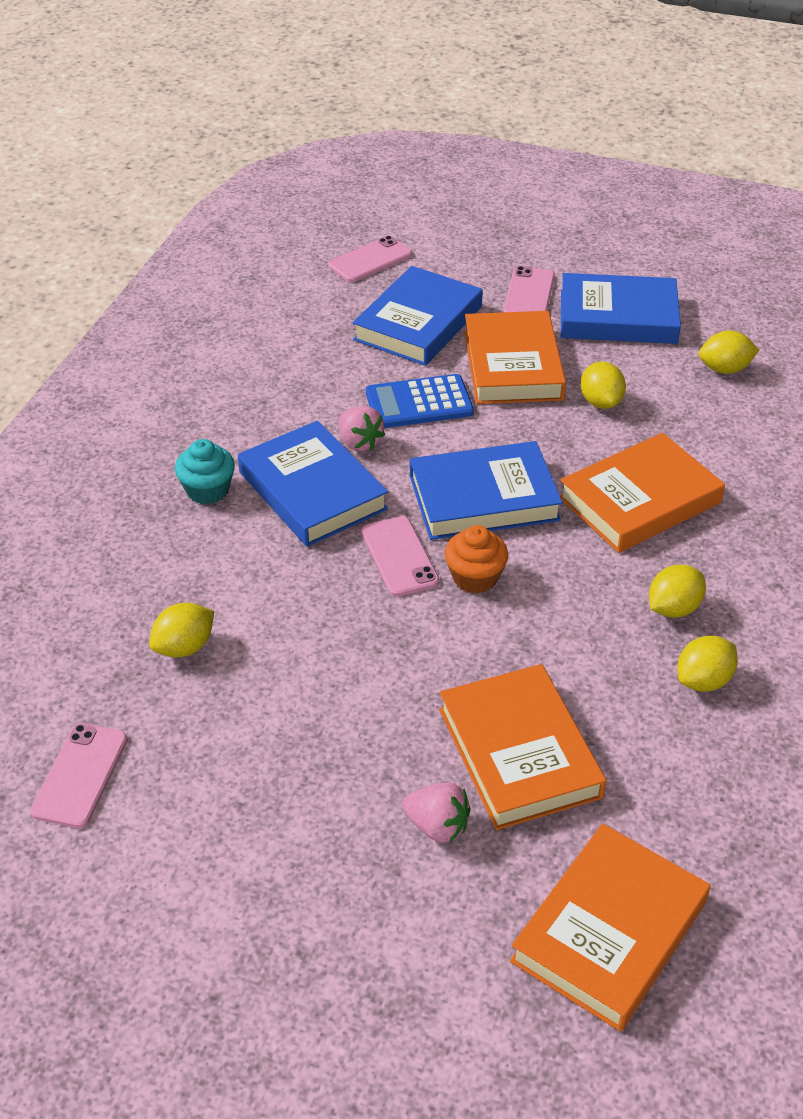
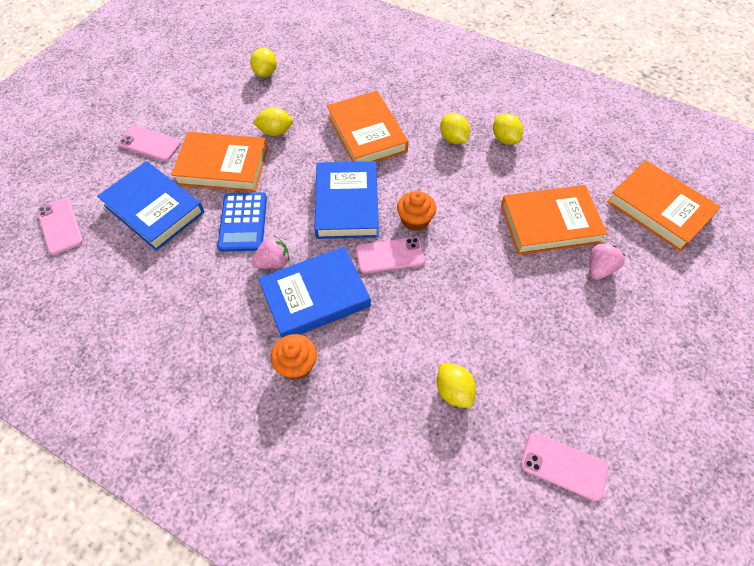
camera: 80 degrees left, 15 degrees up
turquoise cupcake [175,439,235,504] -> orange cupcake [271,334,317,379]
blue book [561,273,681,344] -> none

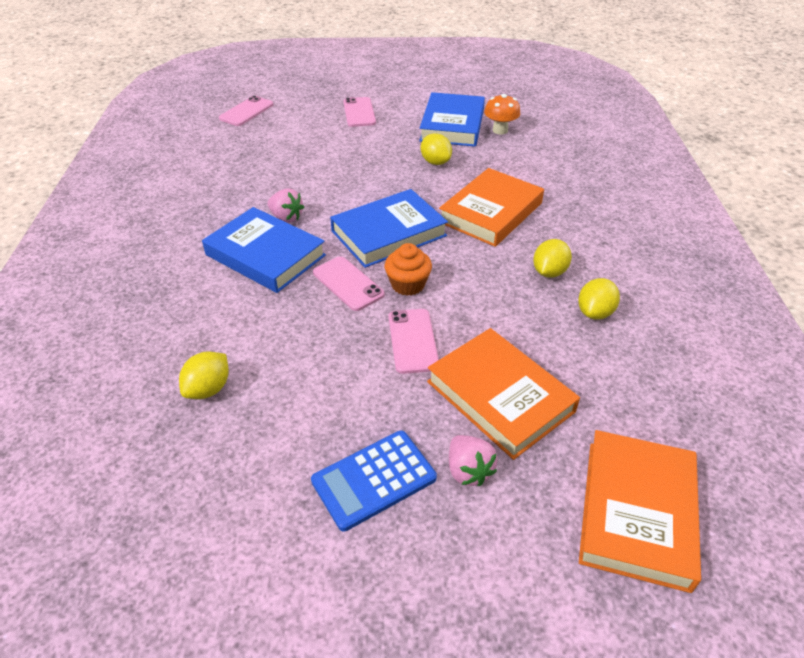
camera: 60 degrees right, 15 degrees down
blue book [97,161,204,251] -> blue book moved to [419,92,485,147]
orange book [171,132,268,192] -> none
blue calculator [217,193,267,252] -> blue calculator moved to [311,430,437,531]
yellow lemon [250,48,277,77] -> orange mushroom [484,94,520,134]
orange cupcake [271,334,317,379] -> none
pink phone [521,433,608,501] -> pink phone moved to [389,309,439,374]
pink strawberry [590,242,625,280] -> pink strawberry turned 60 degrees clockwise [449,435,498,486]

